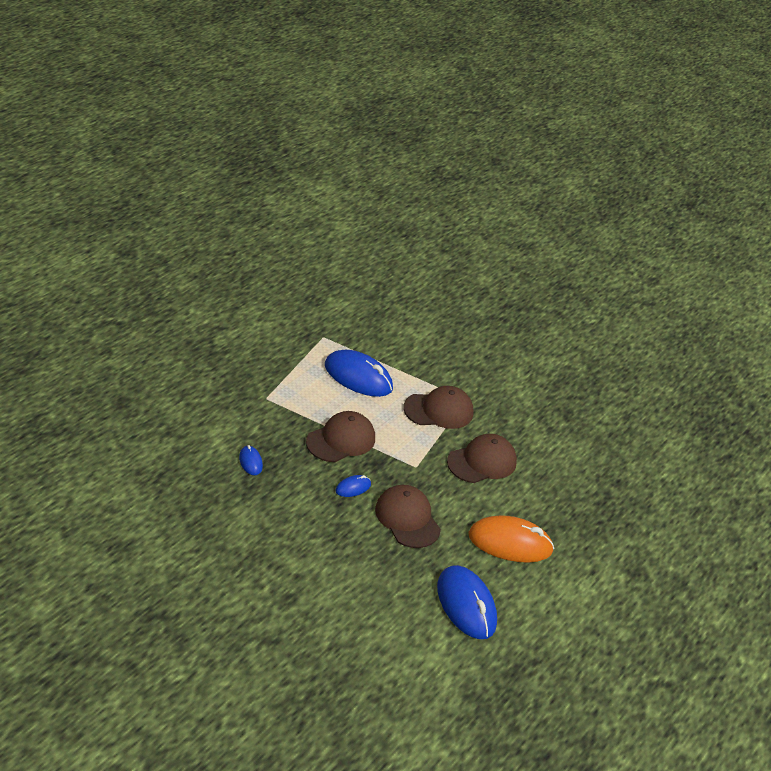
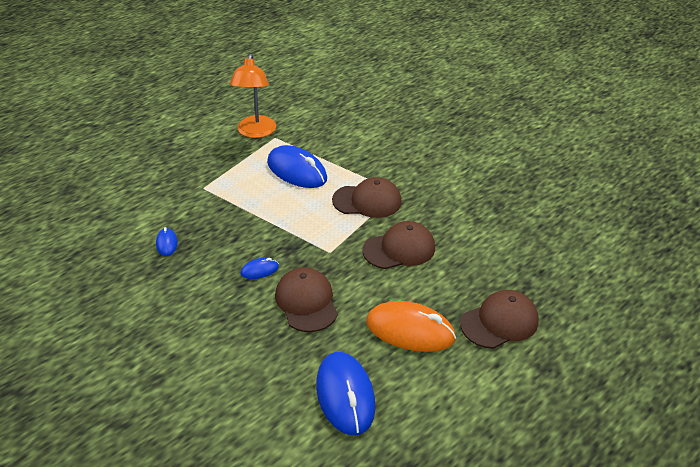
camera: 15 degrees right, 0 degrees up
brown cap [306,411,375,462] -> brown cap moved to [460,290,539,349]
none -> orange lamp [230,54,276,138]

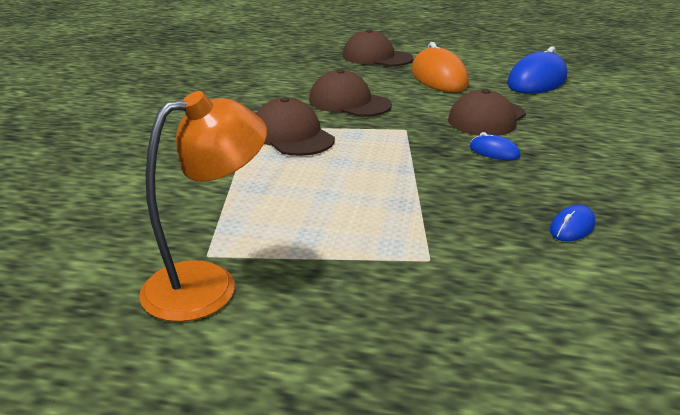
camera: 125 degrees left, 10 degrees down
blue mouse [267,145,327,188] -> none

